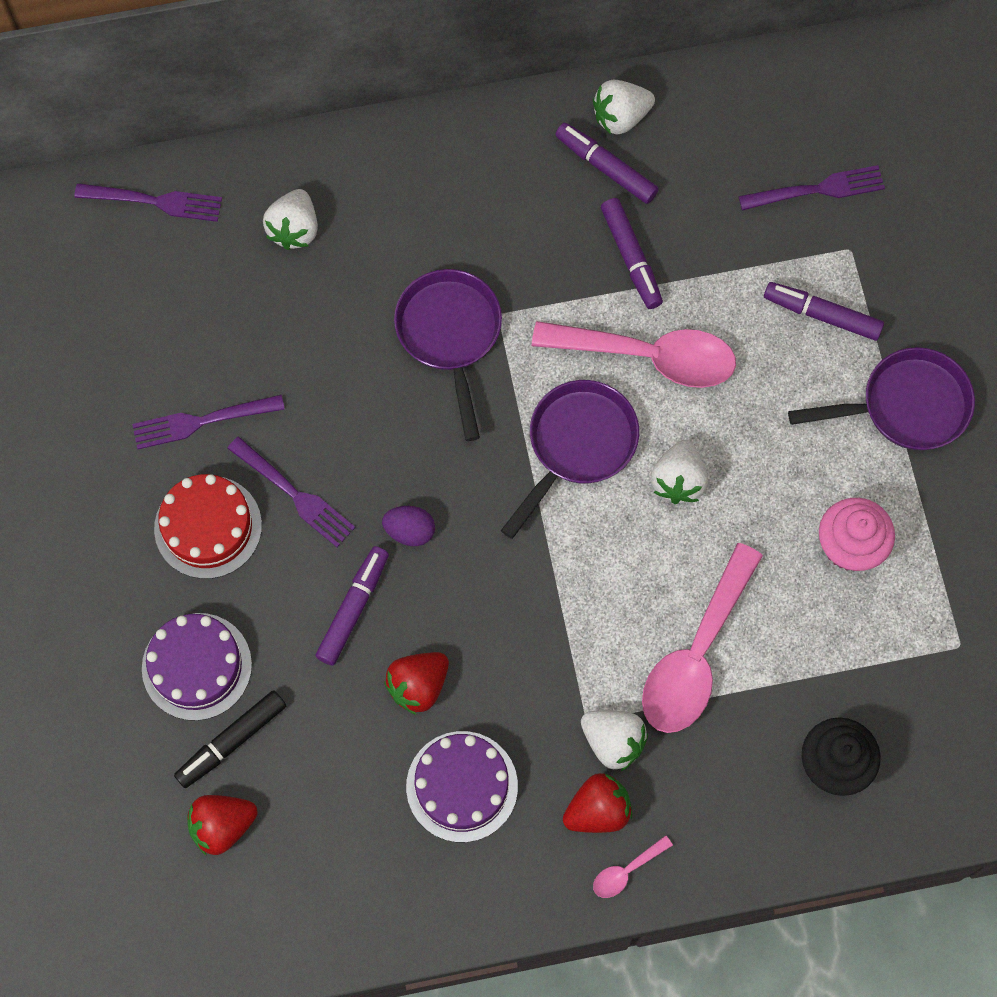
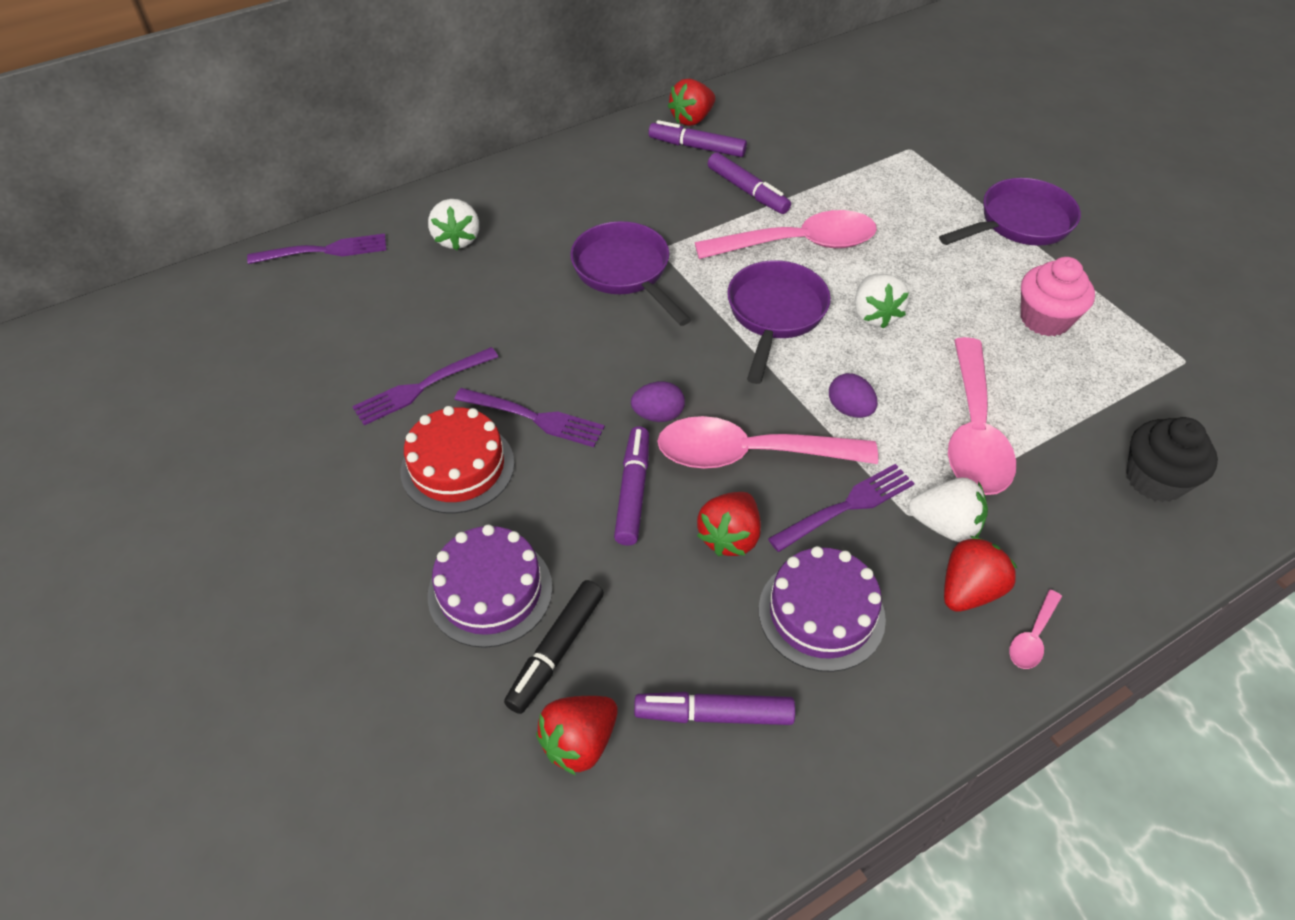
camera: 20 degrees left, 20 degrees down
white strawberry [593,80,655,135] -> red strawberry [668,78,715,126]
purple fork [739,165,885,210] -> purple fork moved to [768,464,915,552]
purple marker [764,282,884,341] -> purple marker moved to [634,692,795,725]
none -> pink spoon [657,416,878,469]
none -> purple egg [829,373,878,418]

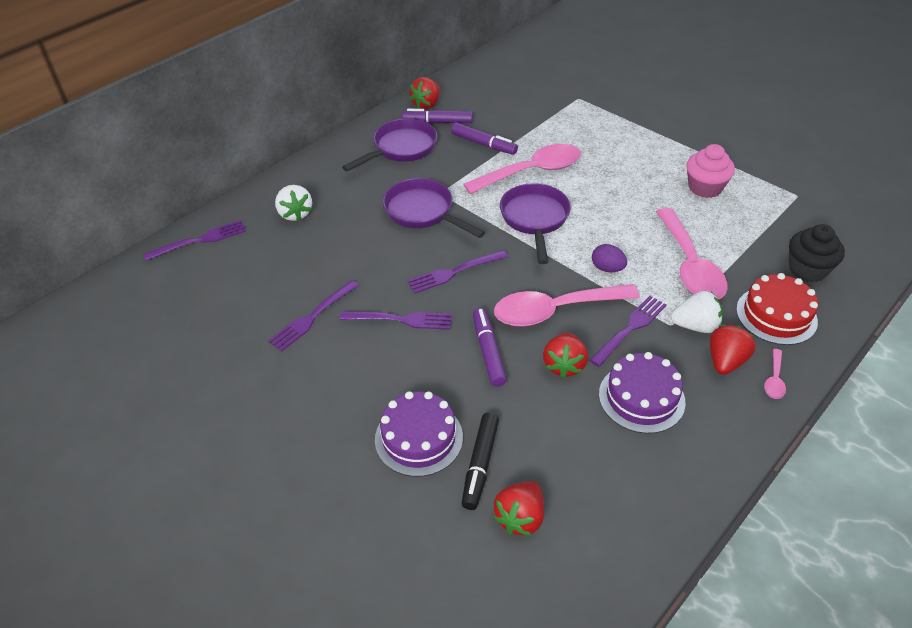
camera: 15 degrees left, 5 degrees down
red cake [400,406,515,514] -> red cake moved to [736,273,818,345]
purple egg [631,381,685,422] -> none
purple marker [634,692,795,725] -> none
white strawberry [855,274,909,329] -> none
purple pan [939,178,1081,246] -> purple pan moved to [342,119,437,171]
none -> purple fork [407,250,508,293]

